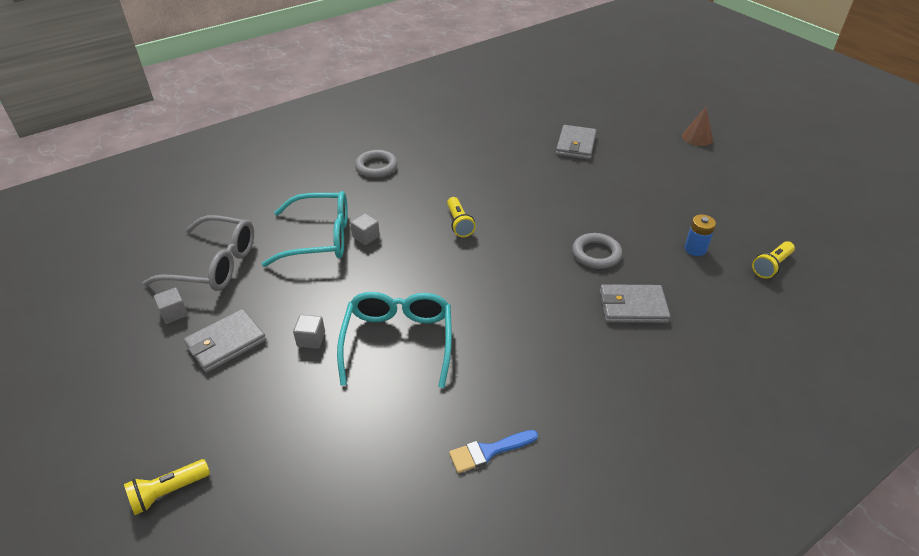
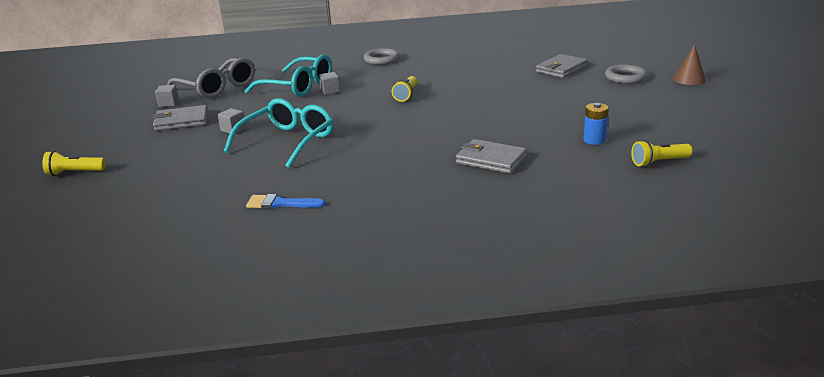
camera: 30 degrees right, 15 degrees down
grey ring [572,233,622,269] -> grey ring moved to [605,64,647,84]

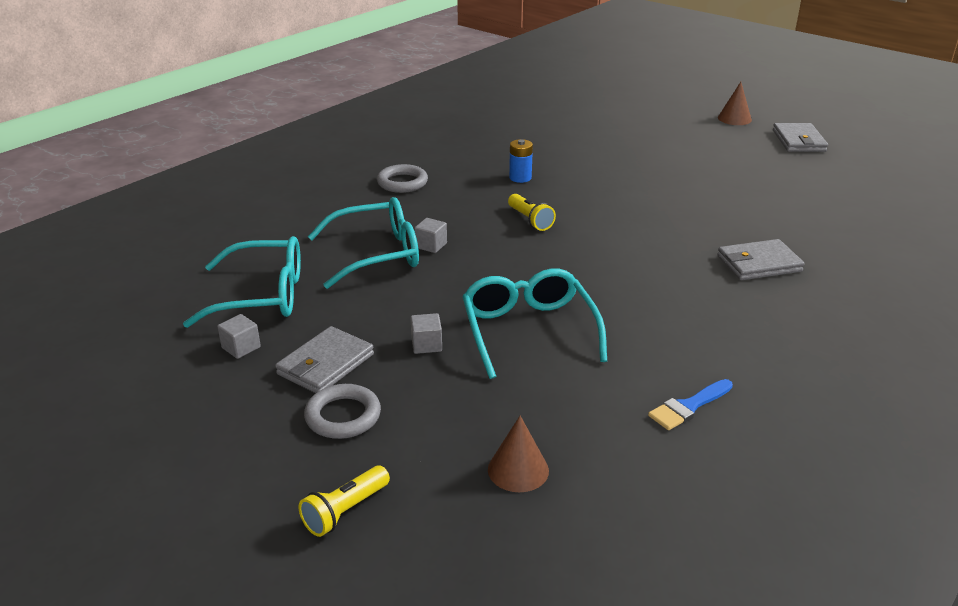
camera: 45 degrees left, 5 degrees up
grey glasses [167,58,255,98] -> turquoise glasses [183,236,301,328]
grey wallet [536,54,588,78] -> grey wallet moved to [773,123,828,152]
blue battery [583,103,609,145] -> blue battery moved to [509,139,533,183]
grey ring [605,64,647,84] -> grey ring moved to [304,384,381,439]
yellow flashlight [631,140,693,167] -> none
none -> brown cone [488,416,549,492]

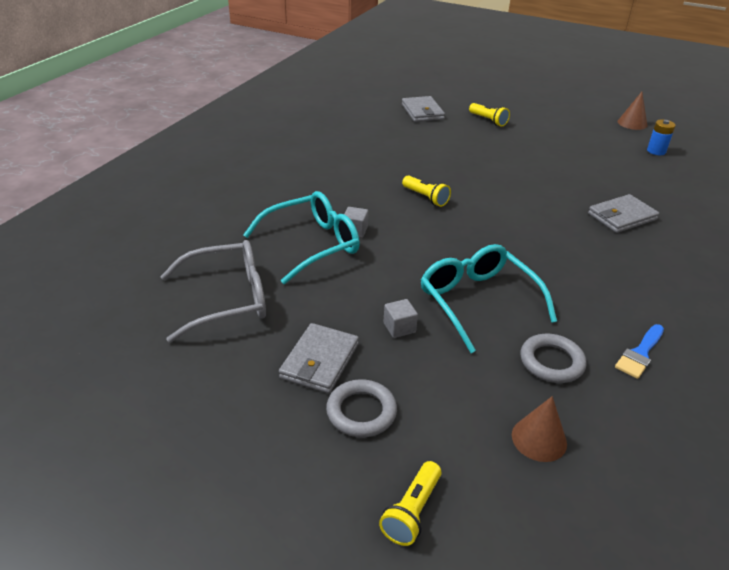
camera: 15 degrees left, 5 degrees up
turquoise glasses [183,236,301,328] -> grey glasses [160,240,266,343]
grey cube [217,314,261,359] -> none
grey ring [377,164,428,193] -> grey ring moved to [520,334,587,383]
blue battery [509,139,533,183] -> blue battery moved to [647,119,675,155]
brown cone [718,82,752,125] -> brown cone moved to [618,92,647,130]
grey wallet [773,123,828,152] -> grey wallet moved to [402,96,445,122]
none -> yellow flashlight [469,103,510,126]

